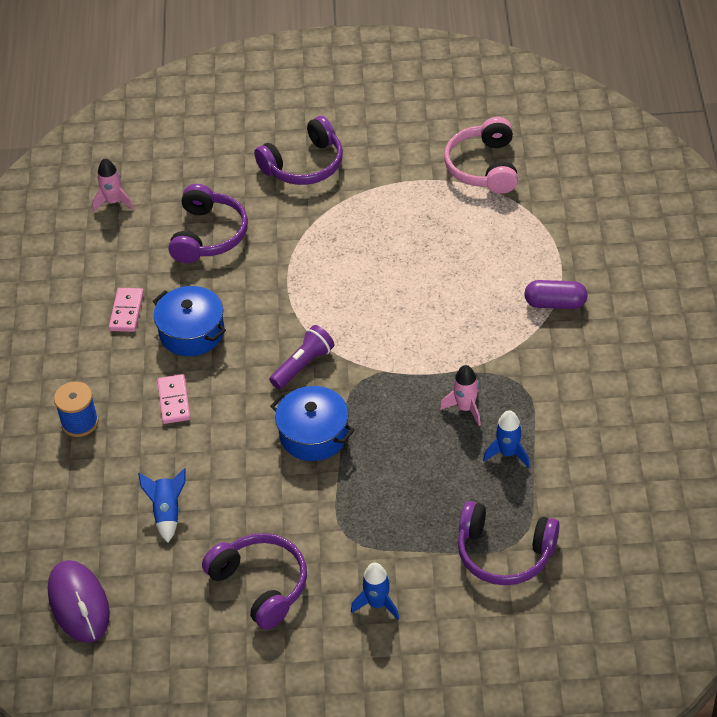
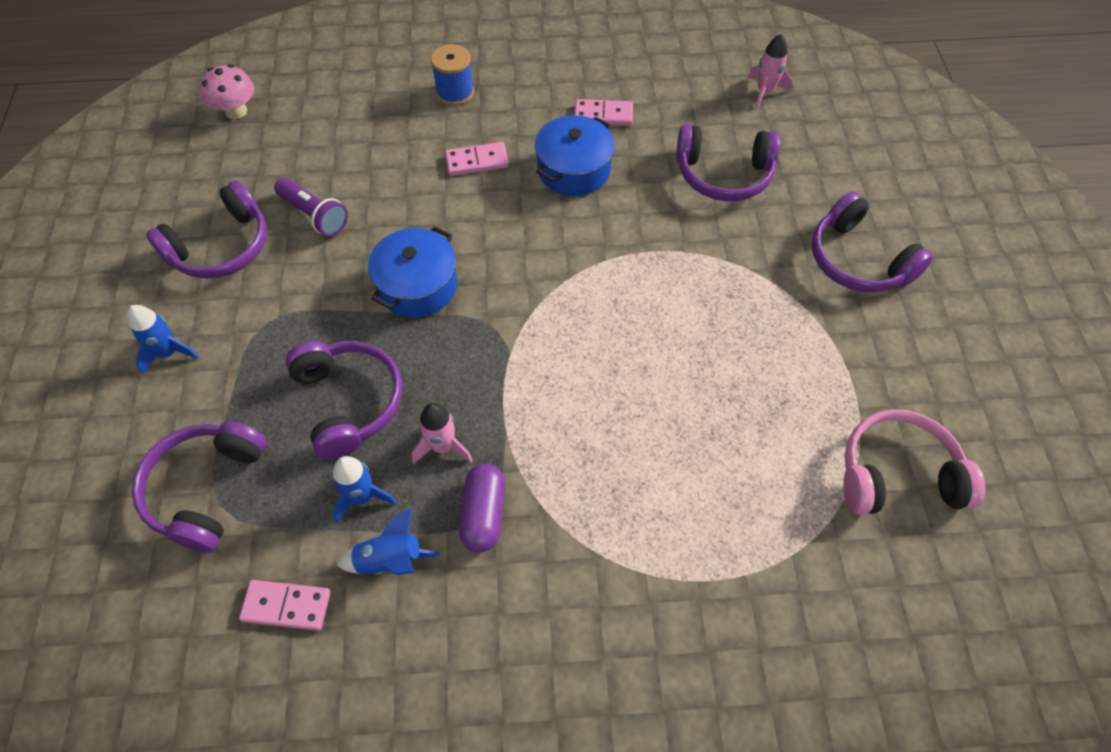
camera: 85 degrees right, 10 degrees up
purple mouse [48,560,110,643] -> pink mushroom [200,64,254,119]
blue rocket [138,468,186,543] -> blue rocket moved to [337,507,440,575]
purple flashlight [269,325,334,389] -> purple flashlight moved to [274,178,348,236]
purple capsule [524,280,588,309] -> purple capsule moved to [459,463,505,553]
none -> pink domino [239,580,331,631]
none -> purple headphones [285,341,402,460]

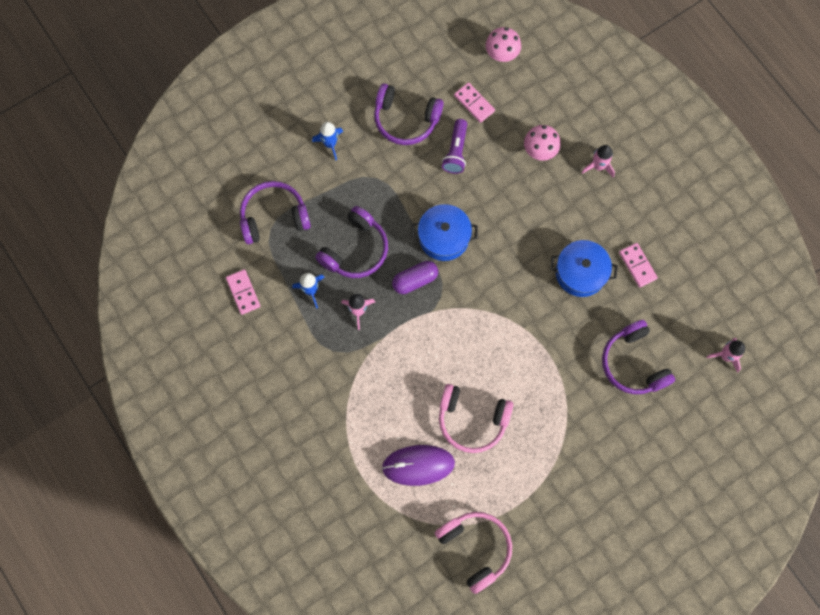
camera: 60 degrees right, 15 degrees up
blue rocket [337,507,440,575] -> none
blue spool [431,44,474,106] -> pink rocket [581,145,615,178]
pink domino [445,142,509,176] -> pink domino moved to [454,82,495,123]
purple capsule [459,463,505,553] -> purple capsule moved to [392,261,438,294]
purple headphones [811,191,933,292] -> none
none -> purple mouse [382,445,455,486]
none -> pink headphones [439,384,513,453]
none -> pink mushroom [524,125,561,160]

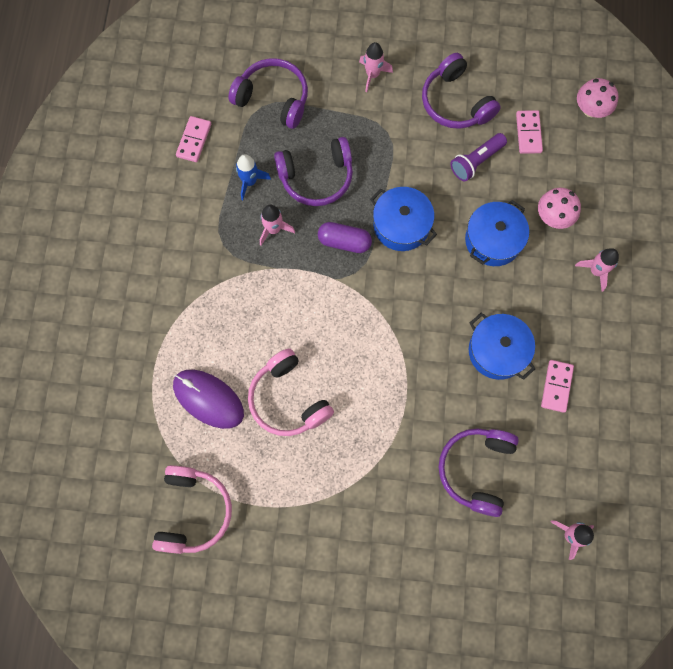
camera: 40 degrees right, 0 degrees up
blue rocket [312,122,343,160] -> pink rocket [359,42,393,92]
none -> blue pot [465,200,529,266]

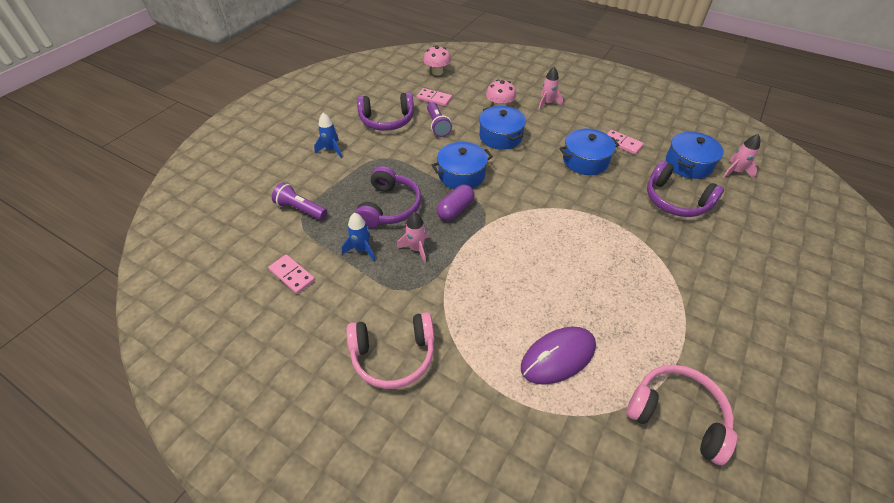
camera: 65 degrees left, 25 degrees down
purple headphones [228,58,308,129] -> purple flashlight [272,182,327,220]
pink headphones [248,348,334,436] -> pink headphones moved to [346,312,435,389]
pink rocket [359,42,393,92] -> blue rocket [314,113,342,158]
none -> blue pot [666,132,724,179]

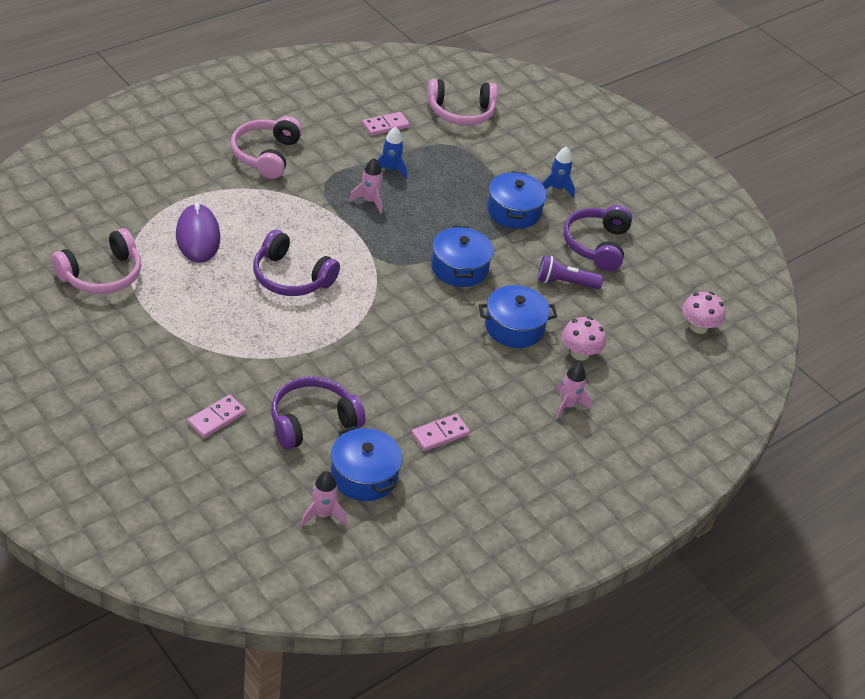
camera: 105 degrees right, 5 degrees down
purple flashlight [272,182,327,220] -> none
purple headphones [355,166,421,229] -> purple headphones moved to [253,230,340,296]
pink domino [416,88,452,106] -> pink domino moved to [188,395,246,438]
purple capsule [437,185,475,221] -> none
blue pot [559,129,619,175] -> blue pot moved to [487,171,547,229]
none -> pink headphones [427,79,497,125]

